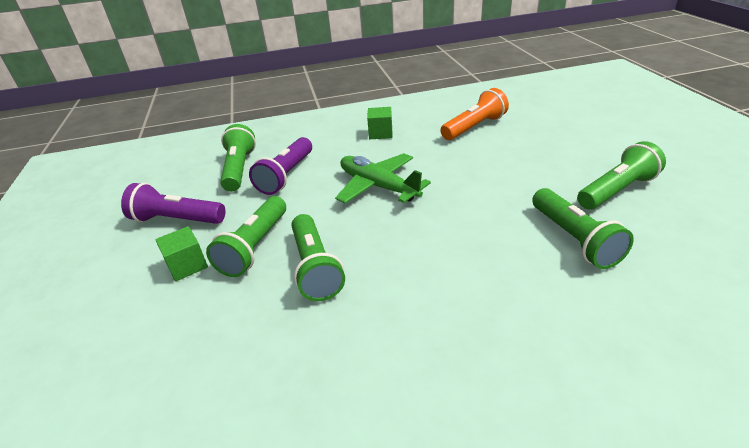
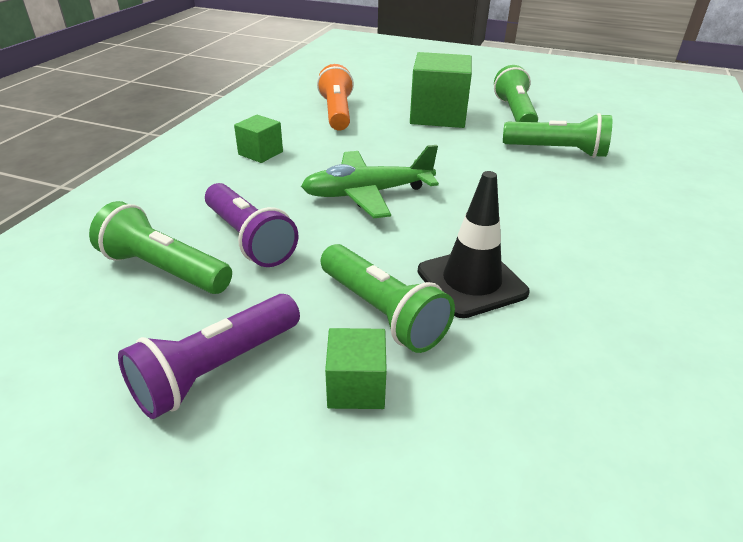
camera: 60 degrees left, 0 degrees up
green flashlight [291,214,345,301] -> black traffic cone [418,171,530,318]
none -> green cube [410,52,472,128]

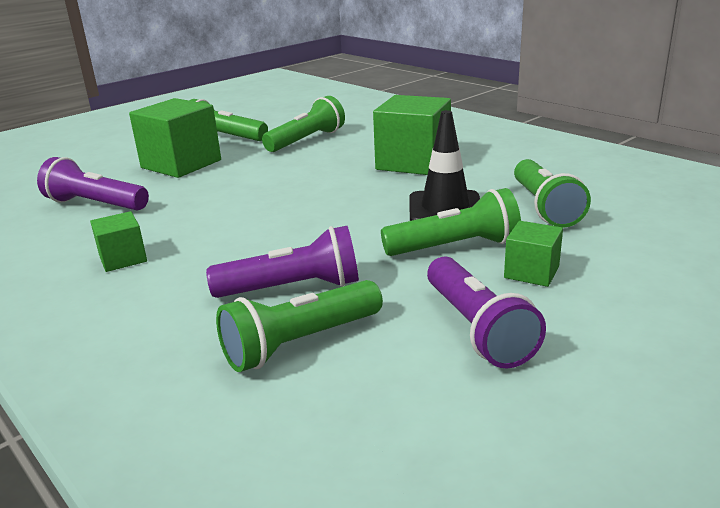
camera: 60 degrees left, 10 degrees down
green plane [301,145,439,218] -> none
orange flashlight [317,64,354,131] -> purple flashlight [37,157,149,210]
none -> green cube [373,95,451,175]
none -> green flashlight [514,159,591,228]

